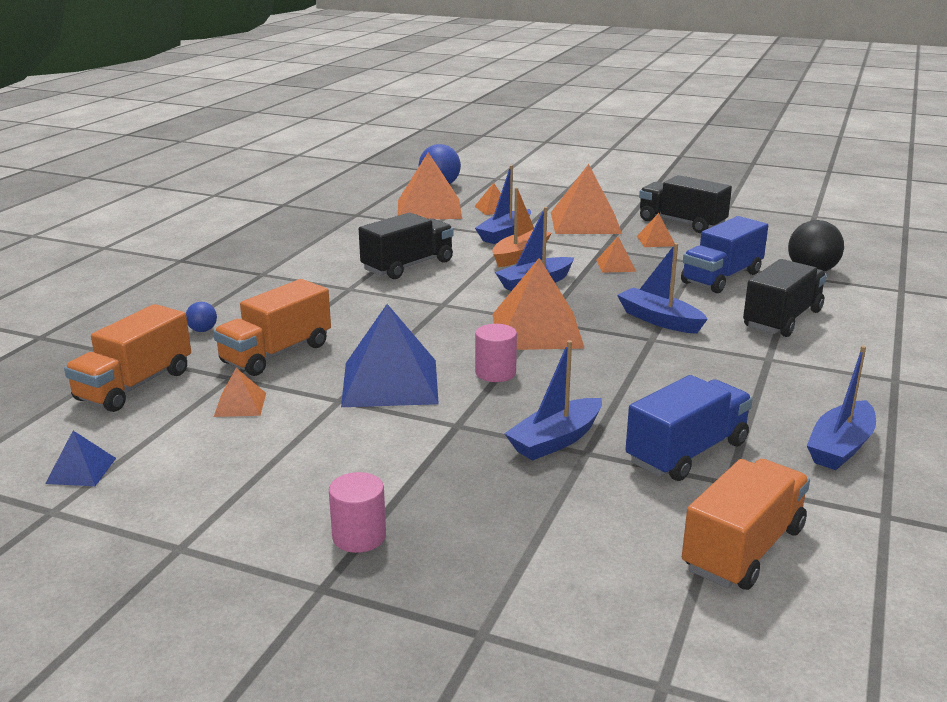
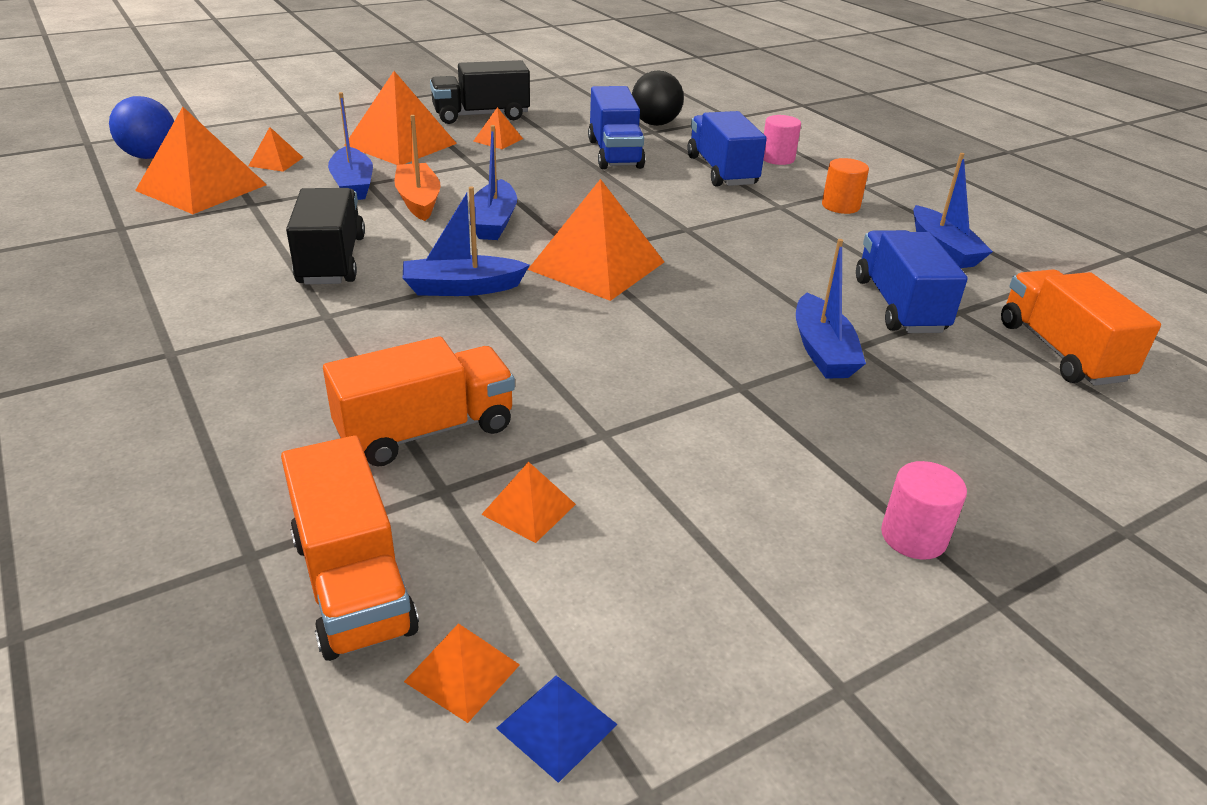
camera: 55 degrees left, 10 degrees up
blue ball [186,302,217,332] -> none
orange truck [213,279,331,376] -> orange truck turned 105 degrees counterclockwise [323,336,515,467]
blue pyramid [341,304,439,407] -> none
pink cylinder [475,324,517,382] -> pink cylinder moved to [763,115,801,165]
orange pyramid [597,237,636,273] -> orange pyramid moved to [404,623,520,723]
blue boat [617,243,708,334] -> blue boat moved to [403,186,530,296]
black truck [743,259,827,337] -> blue truck [687,111,767,187]
none -> orange cylinder [822,158,869,214]

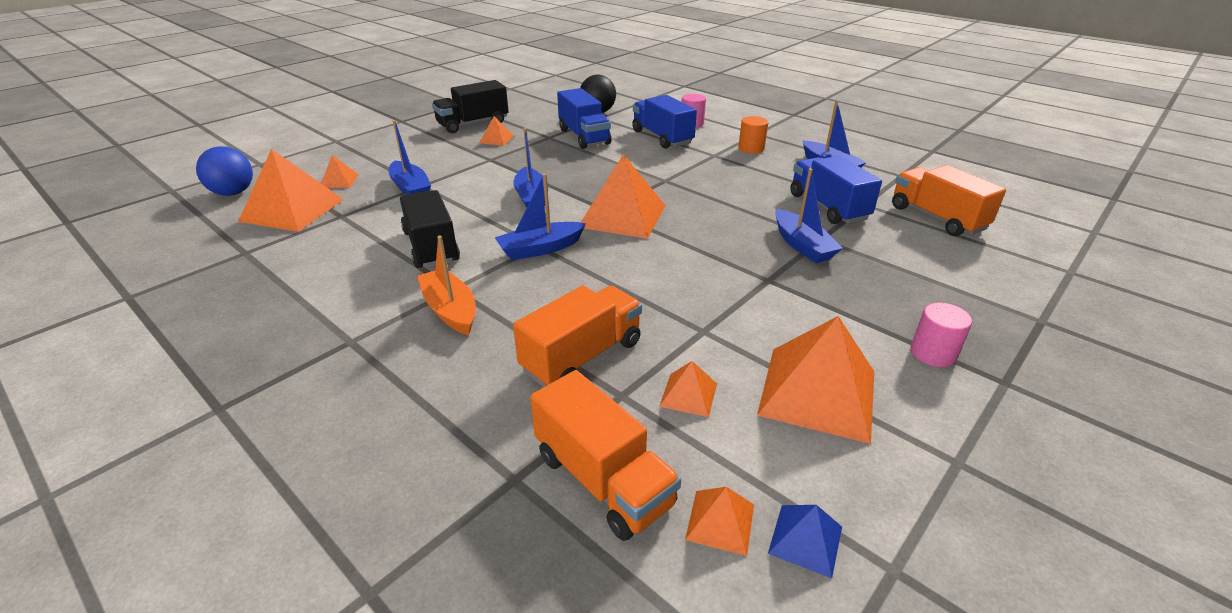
camera: 15 degrees left, 0 degrees up
orange pyramid [344,71,457,165] -> orange pyramid moved to [757,316,874,444]
orange boat [394,115,441,221] -> orange boat moved to [417,236,476,335]

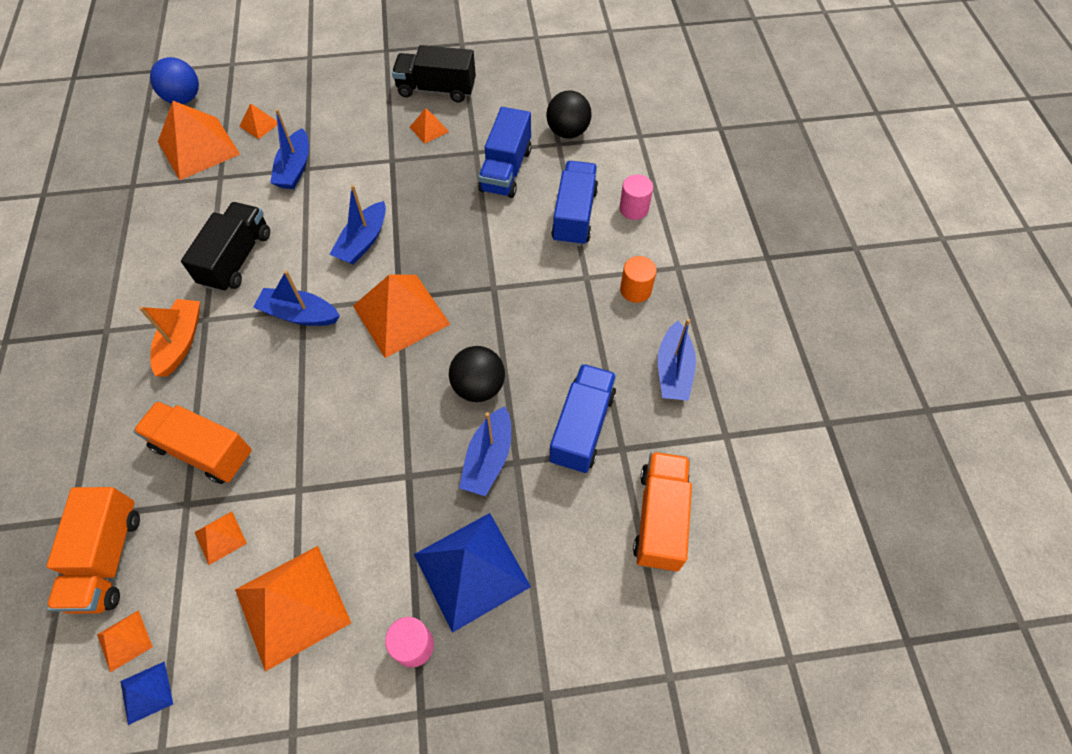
camera: 40 degrees right, 25 degrees up
orange truck [513,285,642,387] -> orange truck turned 150 degrees counterclockwise [133,401,252,484]
none -> blue pyramid [414,513,531,633]
none -> black ball [449,346,505,402]

